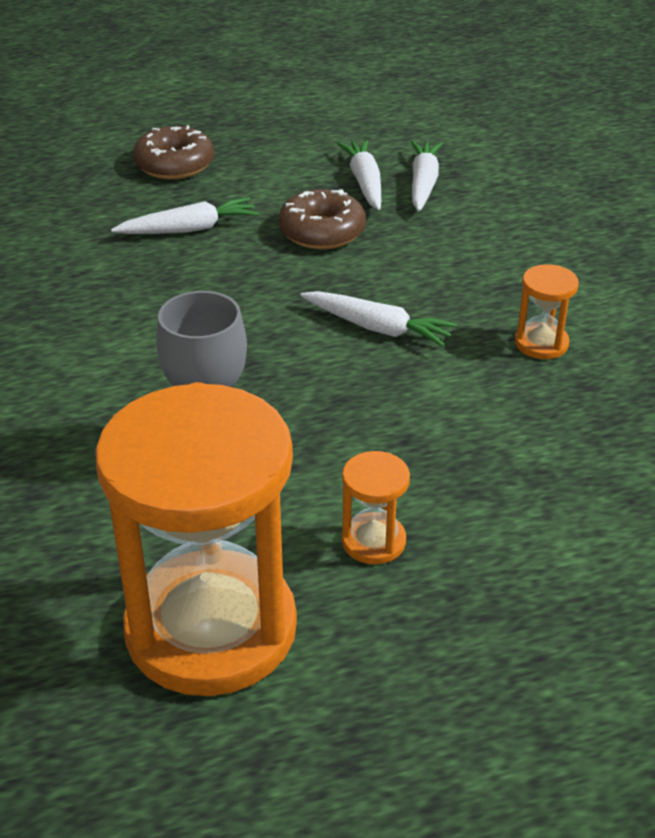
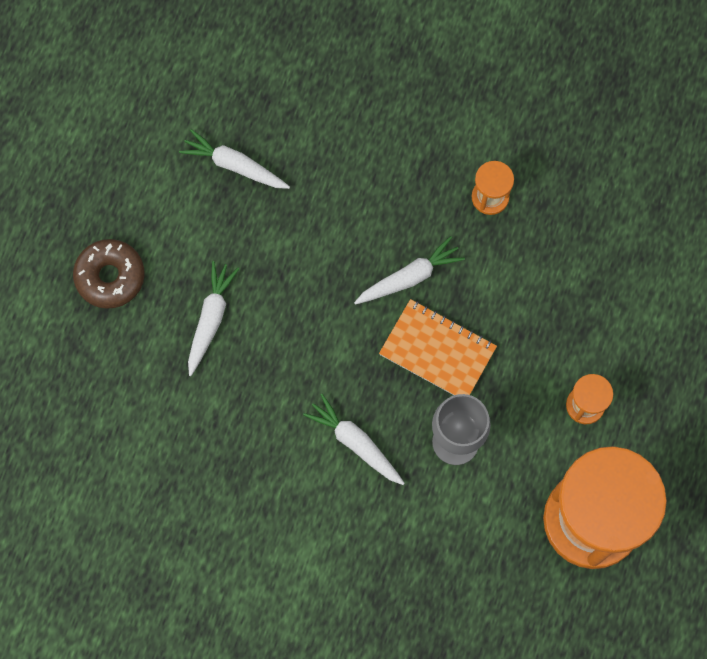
camera: 55 degrees left, 35 degrees up
brown donut [278,189,366,249] -> none
white carrot [411,141,443,211] -> white carrot moved to [303,394,405,485]
none -> orange notebook [379,299,497,395]

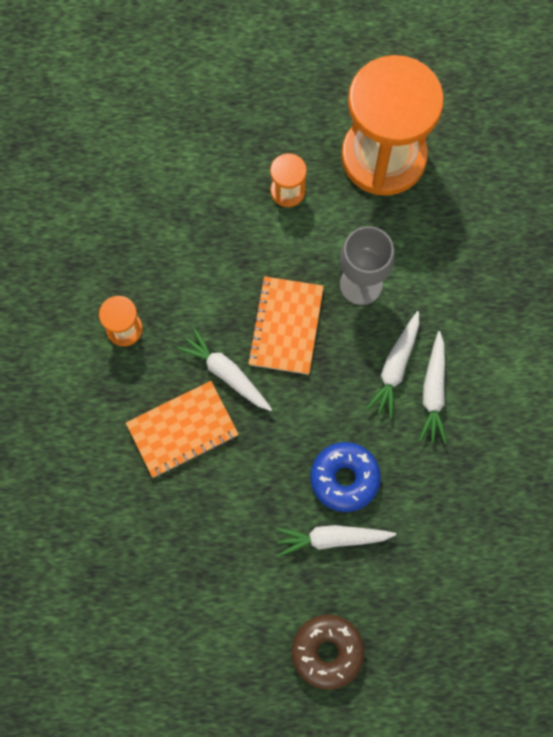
camera: 110 degrees left, 0 degrees up
white carrot [179,129,290,189] -> white carrot moved to [419,331,447,444]
none -> orange notebook [126,381,239,478]
none -> blue donut [310,442,381,512]

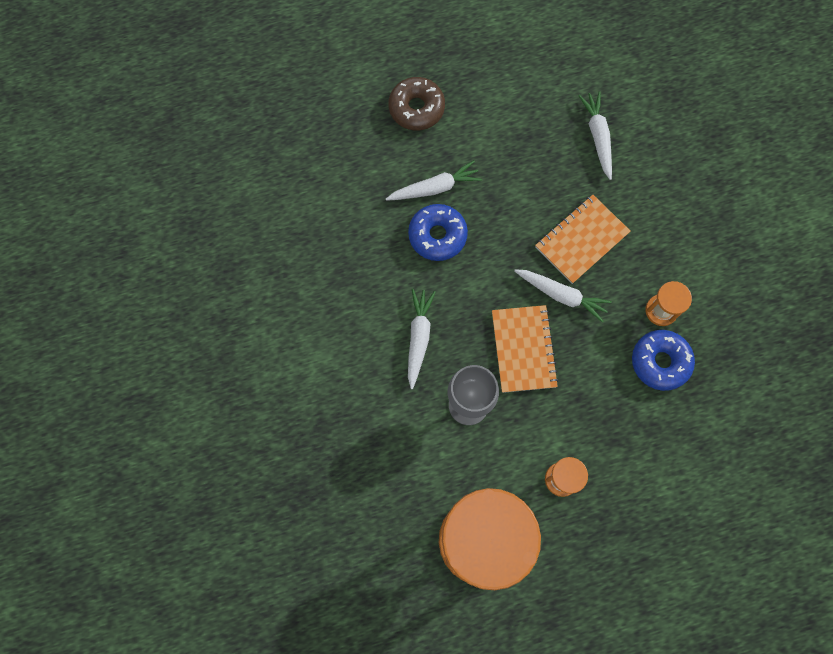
camera: 165 degrees right, 0 degrees up
white carrot [419,331,447,444] -> white carrot moved to [578,91,612,180]
none -> blue donut [632,330,695,391]

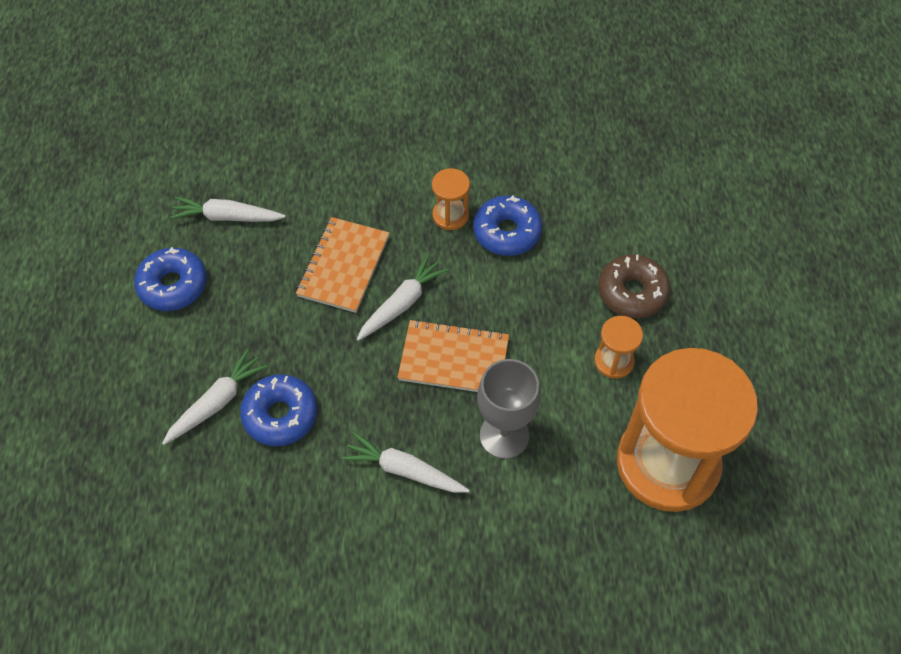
camera: 75 degrees left, 15 degrees down
white carrot [386,160,482,201] -> white carrot turned 45 degrees clockwise [162,349,268,445]
brown donut [388,77,445,130] -> brown donut moved to [598,254,671,319]
orange notebook [535,195,631,284] -> orange notebook turned 45 degrees clockwise [296,217,389,313]
none -> blue donut [134,247,207,311]

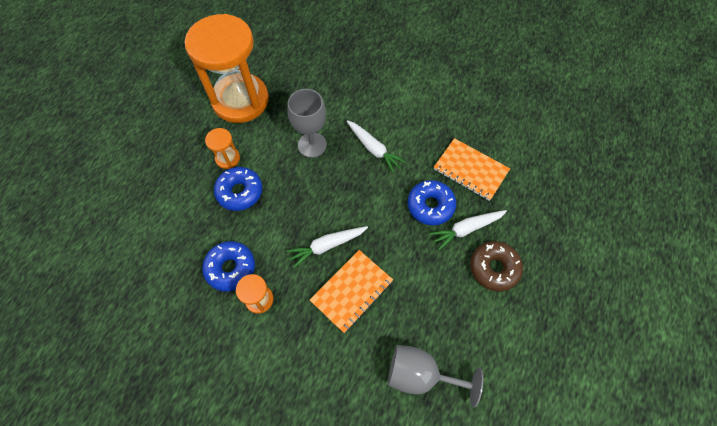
camera: 155 degrees left, 5 degrees up
blue donut [134,247,207,311] -> blue donut moved to [214,167,262,211]
white carrot [170,197,286,222] -> grey goblet [388,345,484,407]
orange notebook [397,319,509,392] -> orange notebook moved to [434,138,510,201]
brown donut [598,254,671,319] -> brown donut moved to [470,241,523,291]

